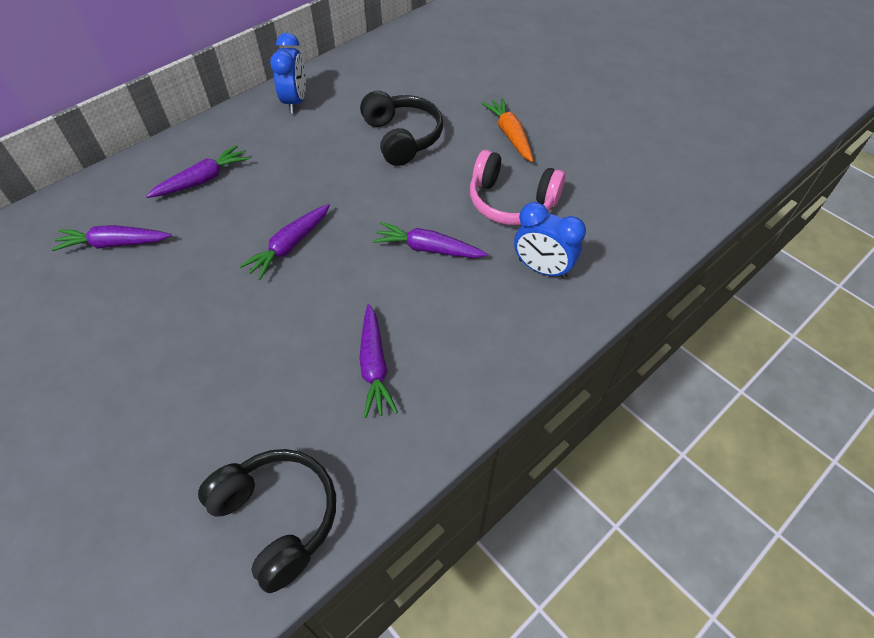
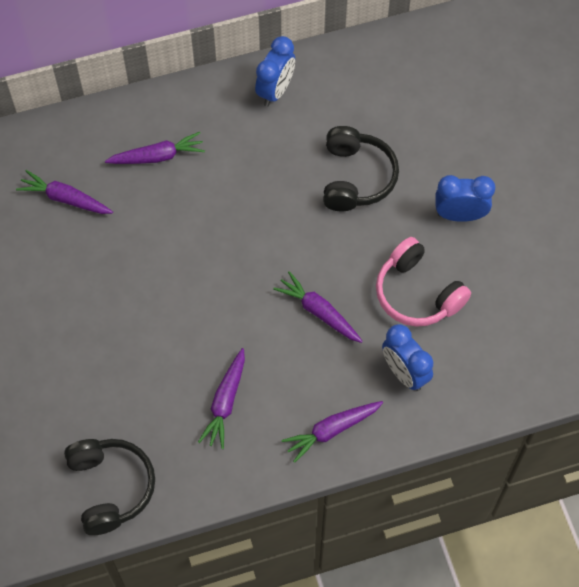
camera: 25 degrees right, 10 degrees up
purple carrot [240,204,330,280] -> purple carrot moved to [281,401,383,463]
orange carrot [482,98,533,162] -> blue clock [435,175,495,222]

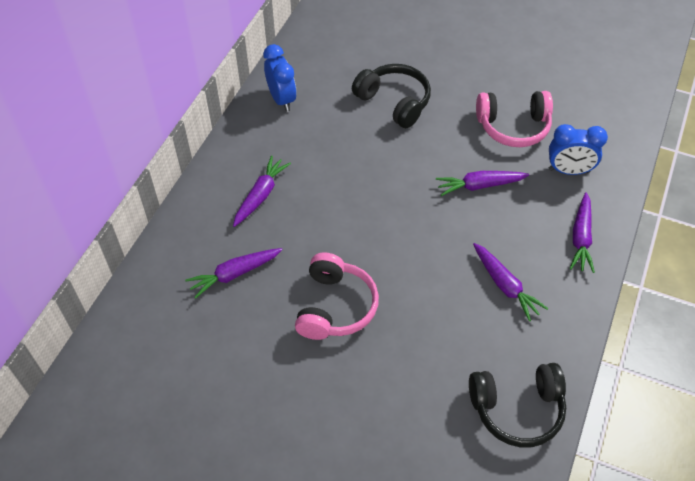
camera: 50 degrees left, 10 degrees down
black headphones [64,439,155,535] -> black headphones turned 150 degrees clockwise [469,363,566,447]
blue clock [435,175,495,222] -> none
none -> pink headphones [295,252,379,340]

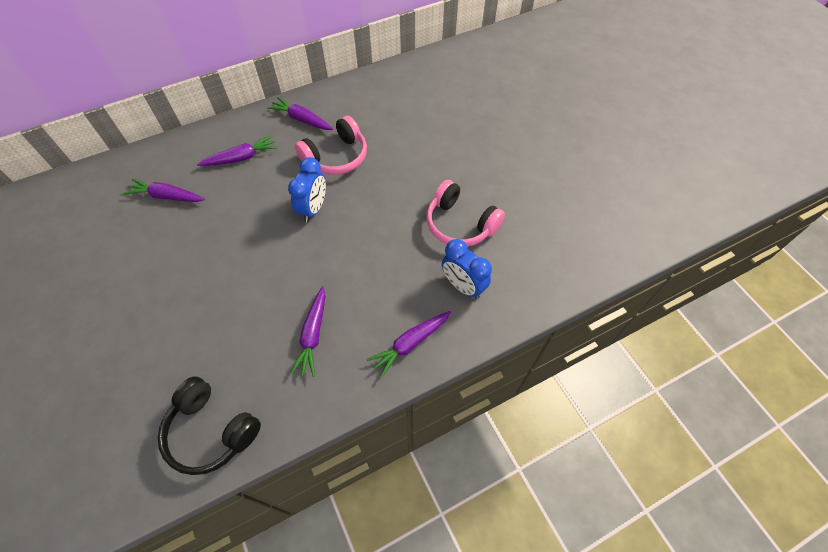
camera: 40 degrees right, 5 degrees up
blue clock [263,44,297,112] -> blue clock moved to [288,157,326,222]
pink headphones [295,252,379,340] -> pink headphones moved to [295,116,367,175]
black headphones [352,64,431,128] -> none
purple carrot [436,171,529,196] -> purple carrot moved to [267,97,333,130]

